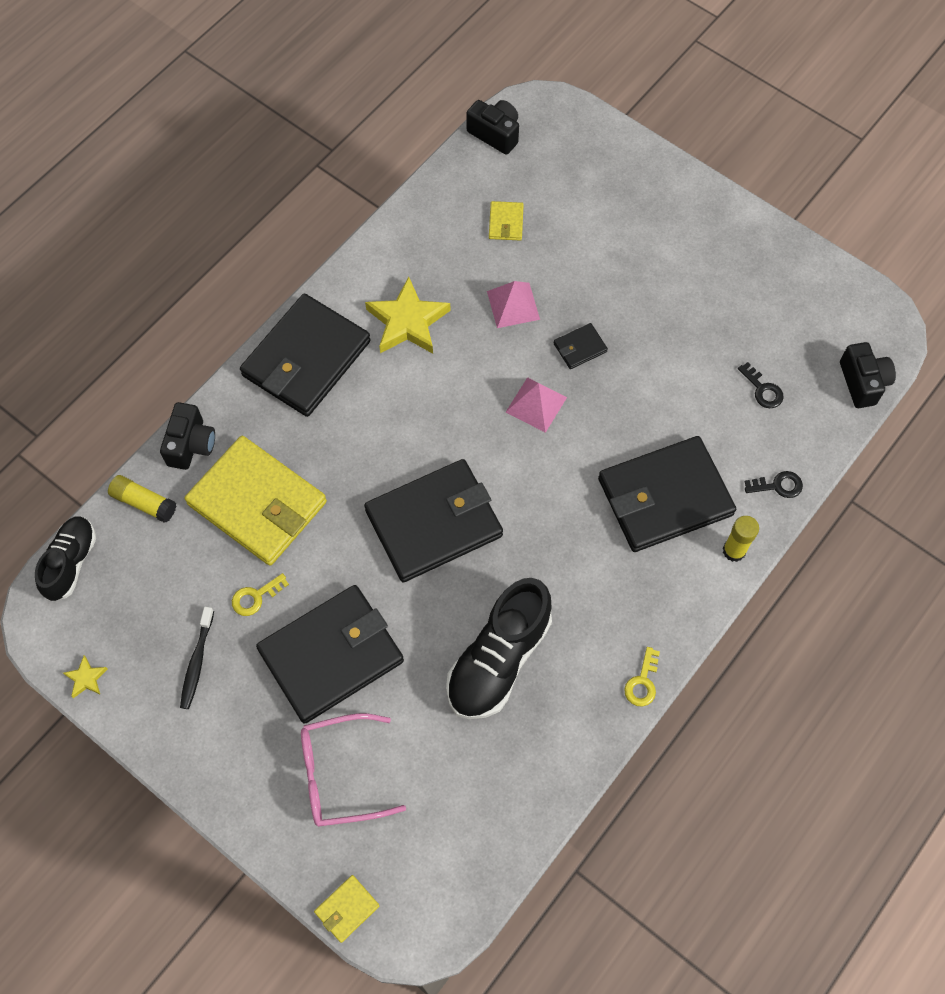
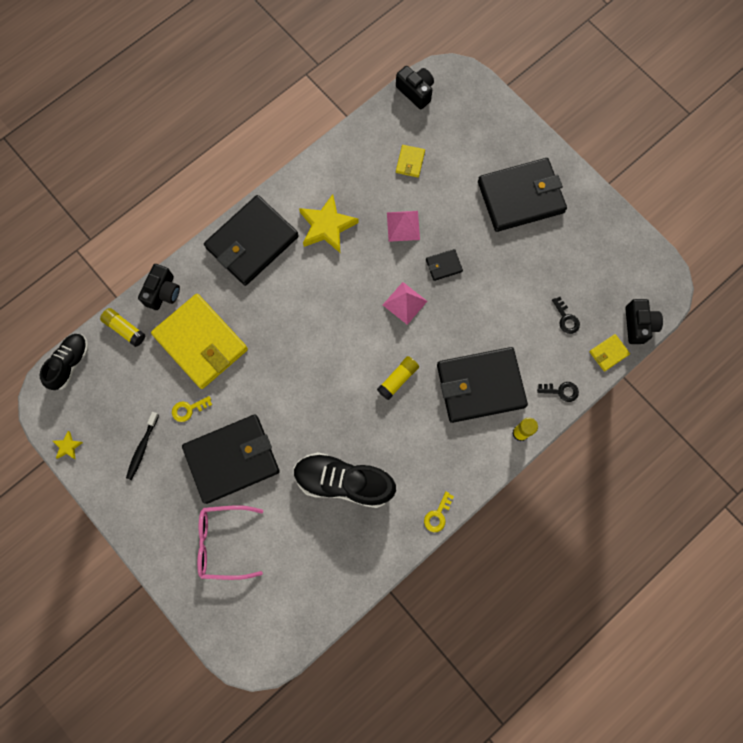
camera: 10 degrees right, 10 degrees up
yellow wallet [314,875,379,943] -> yellow wallet moved to [589,334,630,371]
black wallet [364,459,503,582] -> black wallet moved to [478,158,567,232]
black shoe [446,578,552,719] -> black shoe turned 60 degrees clockwise [293,452,396,508]
none -> yellow glue stick [377,356,419,400]

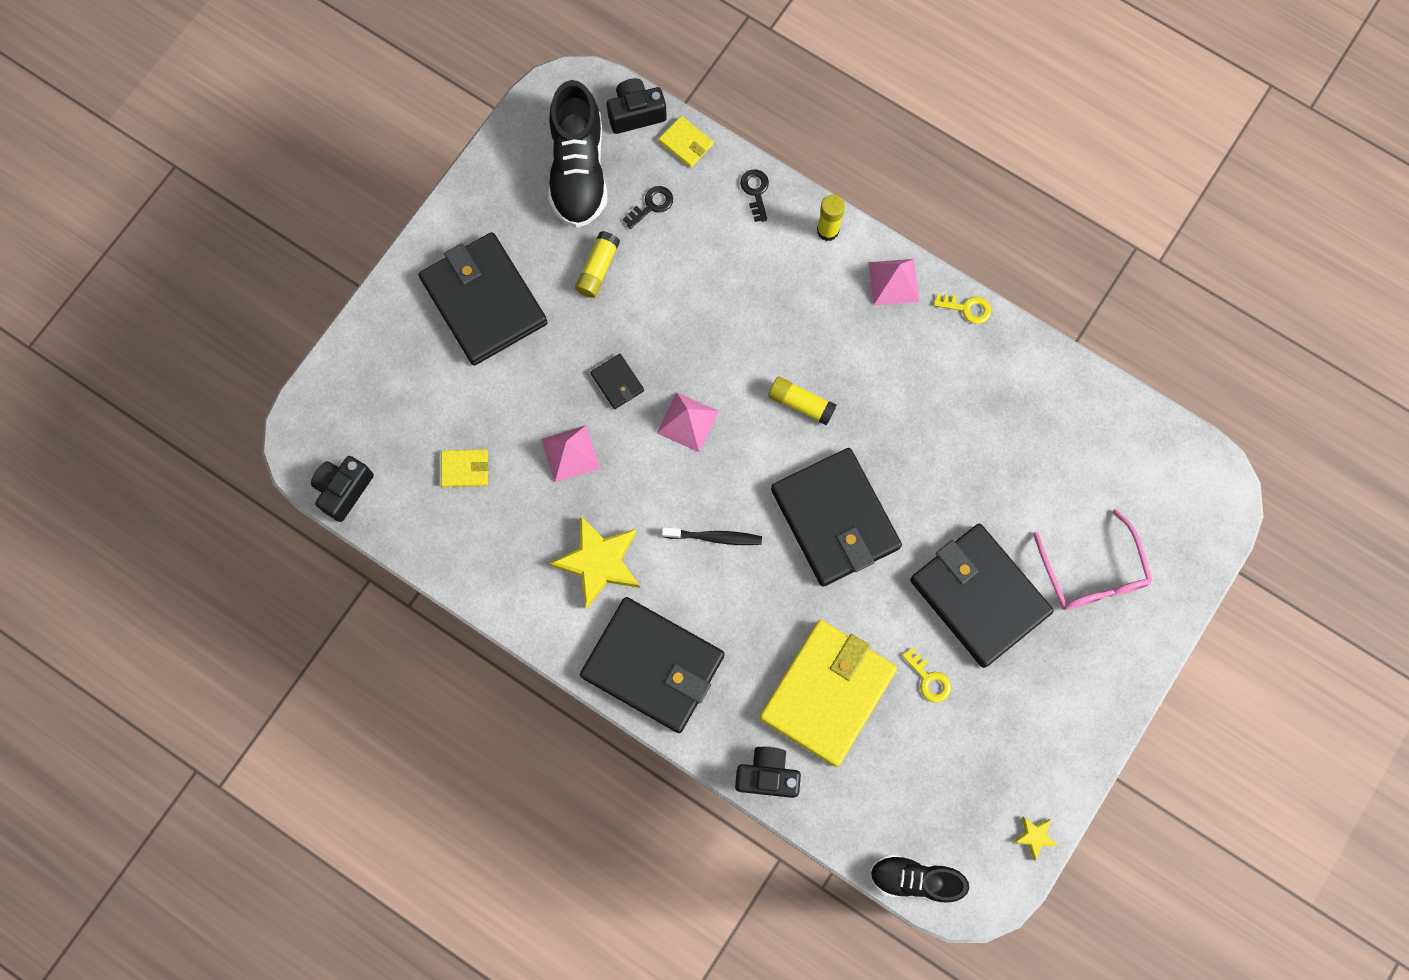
camera: 105 degrees left, 0 degrees up
yellow glue stick [100,308,145,347] -> yellow glue stick moved to [575,231,620,298]
black toothbrush [126,412,159,480] -> black toothbrush moved to [662,527,762,545]
black shoe [293,452,396,508] -> black shoe moved to [548,80,607,228]
black wallet [437,347,528,423] -> black wallet moved to [771,448,902,587]
none -> pink pyramid [869,259,919,305]

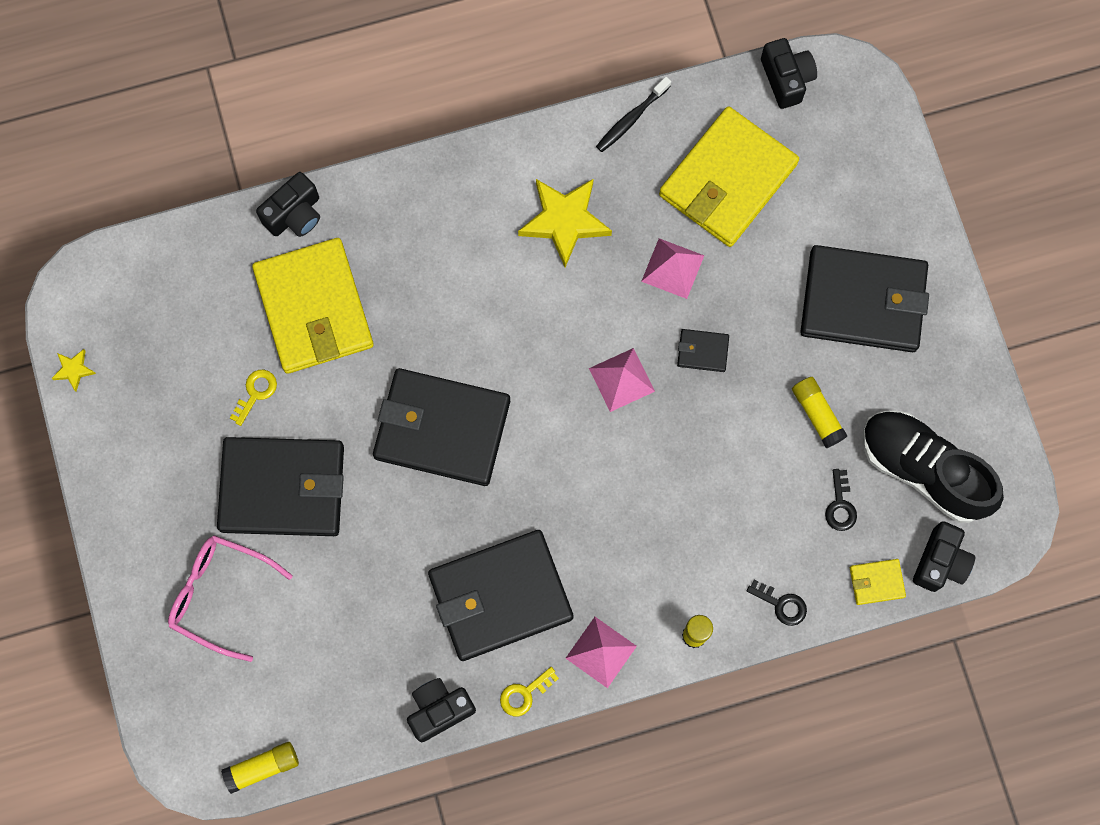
camera: 130 degrees right, 0 degrees up
yellow wallet [441,449,488,487] -> yellow wallet [659,106,799,247], size x2.43
black wallet [580,597,725,733] -> black wallet moved to [428,530,574,661]
black toothbrush [662,527,762,545] -> black toothbrush moved to [596,77,671,152]
yellow glue stick [768,376,836,425] -> yellow glue stick moved to [221,742,299,794]
black shoe [870,854,969,903] -> none
yellow key [902,648,951,703] -> yellow key turned 120 degrees clockwise [230,370,277,426]
none -> black camera [407,678,476,742]

